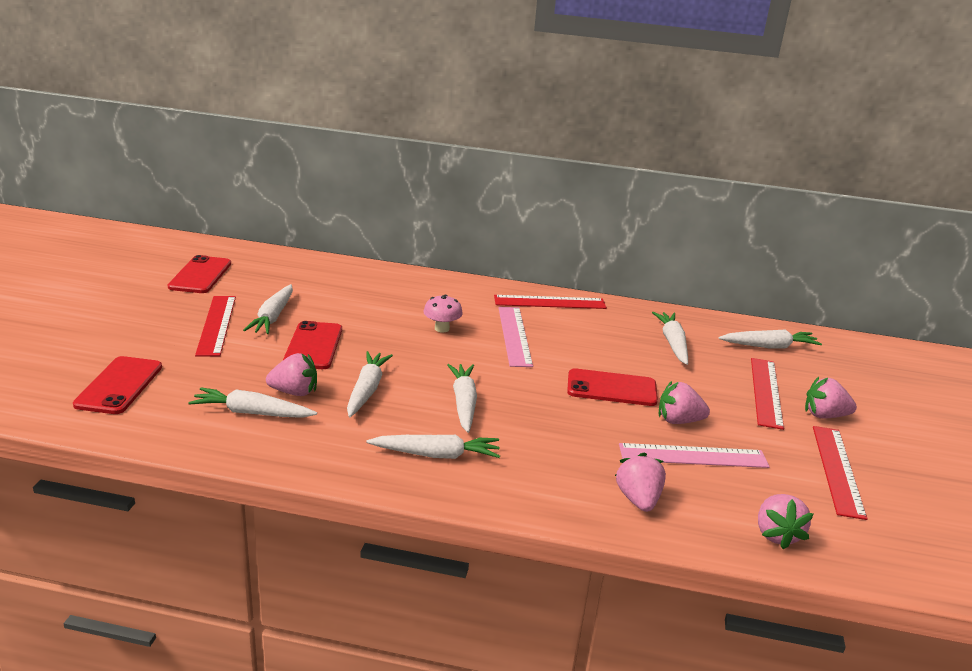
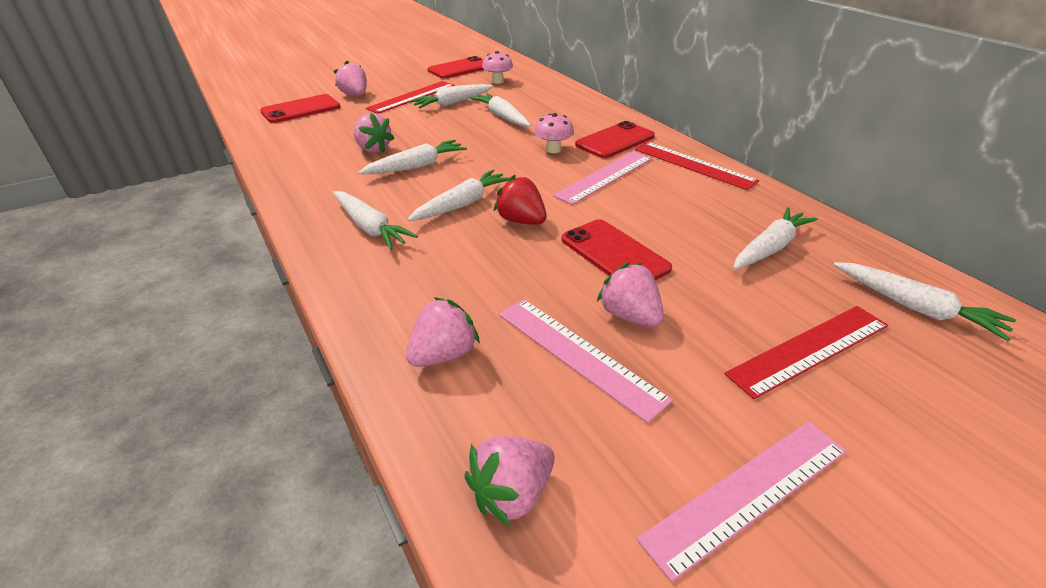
camera: 50 degrees right, 10 degrees up
white carrot [188,387,317,418] -> white carrot moved to [470,93,531,126]
red phone [283,321,342,369] -> red phone moved to [575,121,655,158]
pink strawberry [805,377,857,419] -> pink strawberry moved to [334,61,367,96]
red ruler [813,426,868,520] -> pink ruler [637,421,847,582]
none -> pink mushroom [482,51,513,84]
none -> red strawberry [494,175,547,225]

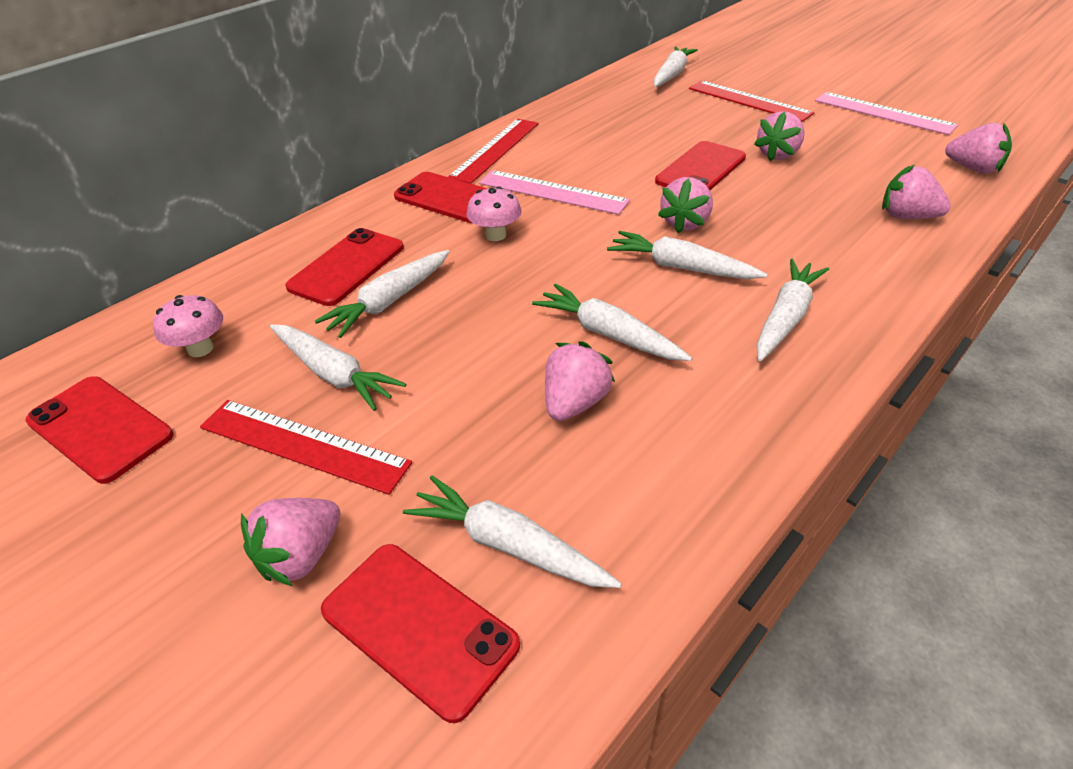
camera: 105 degrees left, 5 degrees up
red strawberry [494,175,547,225] -> pink strawberry [658,177,713,234]
pink ruler [499,299,673,423] -> none
white carrot [733,207,818,270] -> white carrot moved to [403,475,622,588]
none -> red phone [285,228,404,306]

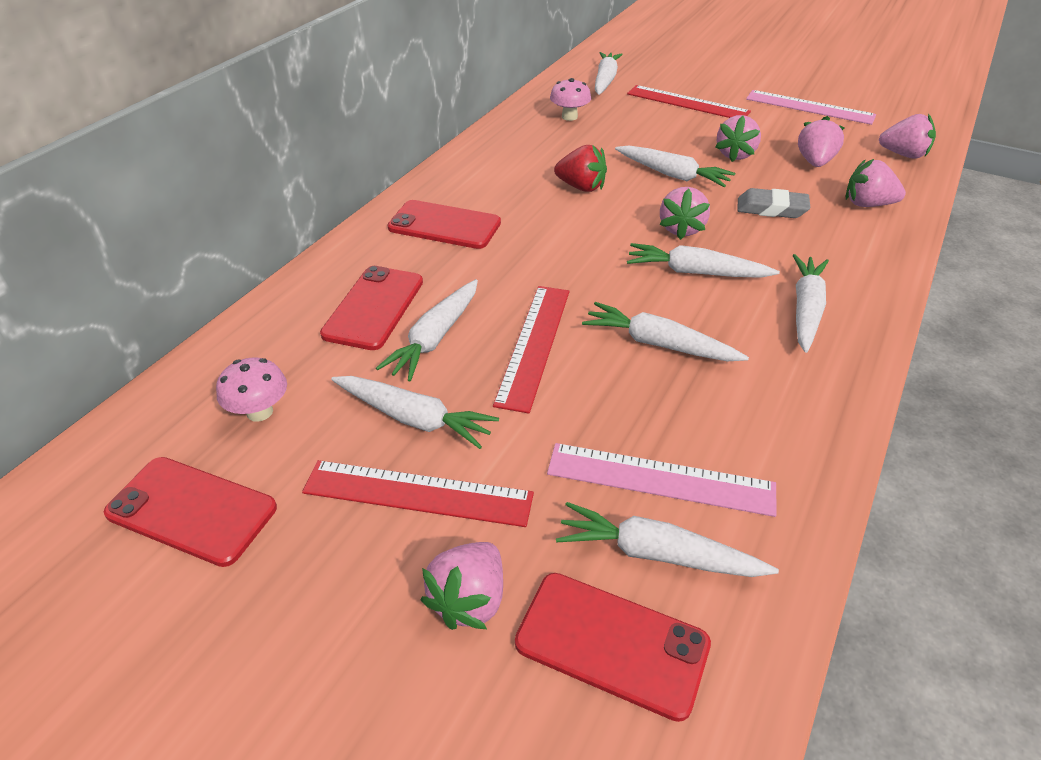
camera: 15 degrees left, 0 degrees up
red ruler [448,119,539,184] -> red ruler moved to [493,286,570,414]
pink mushroom [466,186,522,241] -> pink mushroom moved to [550,78,591,121]
pink ruler [479,170,630,215] -> pink ruler moved to [547,443,776,517]
pink strawberry [545,341,615,421] -> pink strawberry moved to [798,116,845,167]
red phone [655,141,746,190] -> white carrot [615,146,735,187]
none -> red strawberry [554,145,607,192]
none -> grey eraser [737,188,810,218]

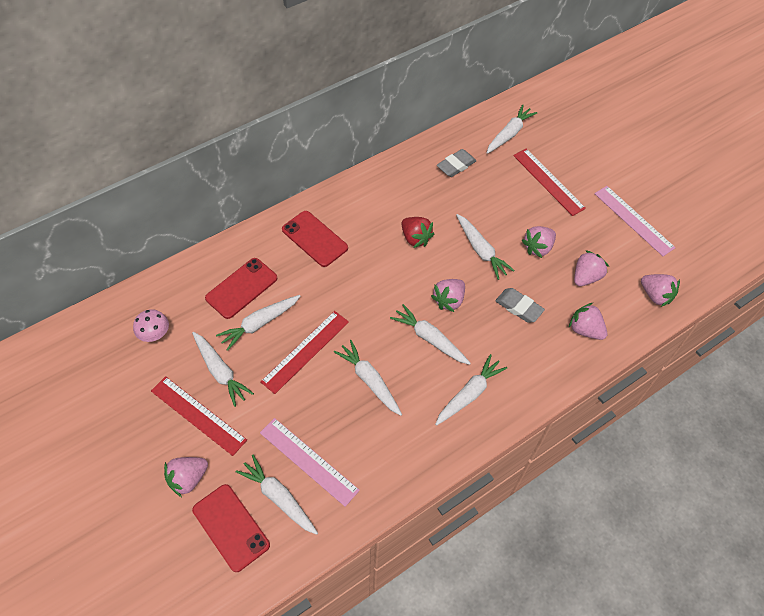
camera: 25 degrees right, 15 degrees up
red phone [104,457,277,567] -> none
pink mushroom [550,78,591,121] -> grey eraser [437,149,477,177]

